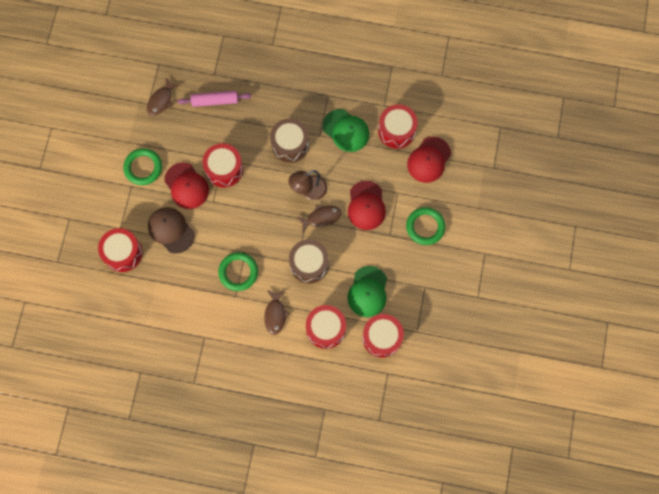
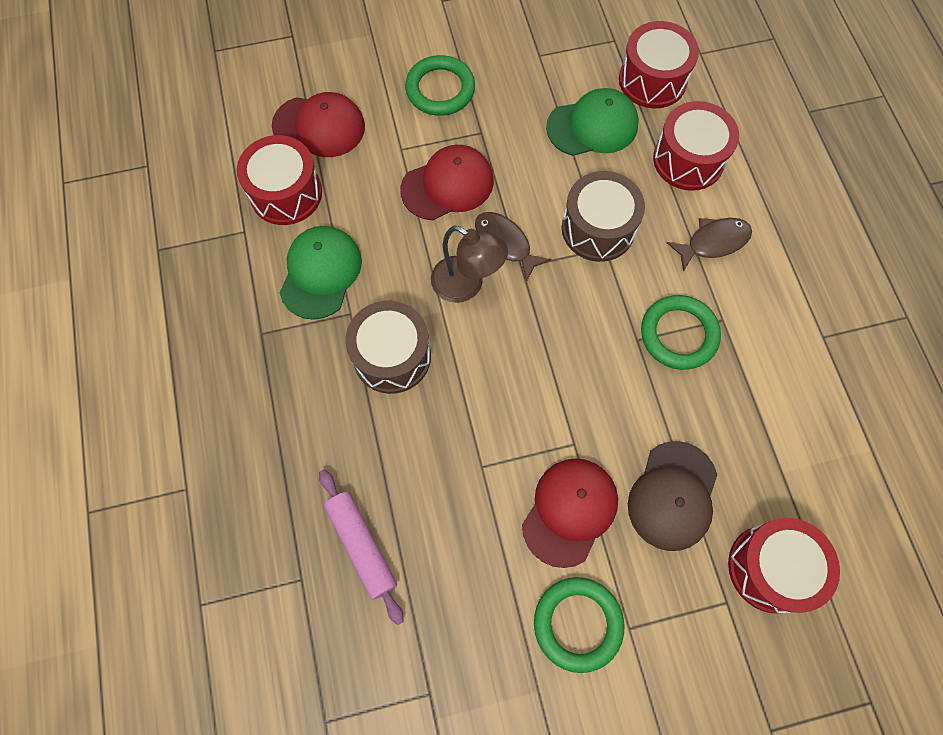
camera: 115 degrees left, 5 degrees down
brown fish [147,78,180,116] -> none
red drum [202,143,243,188] -> none

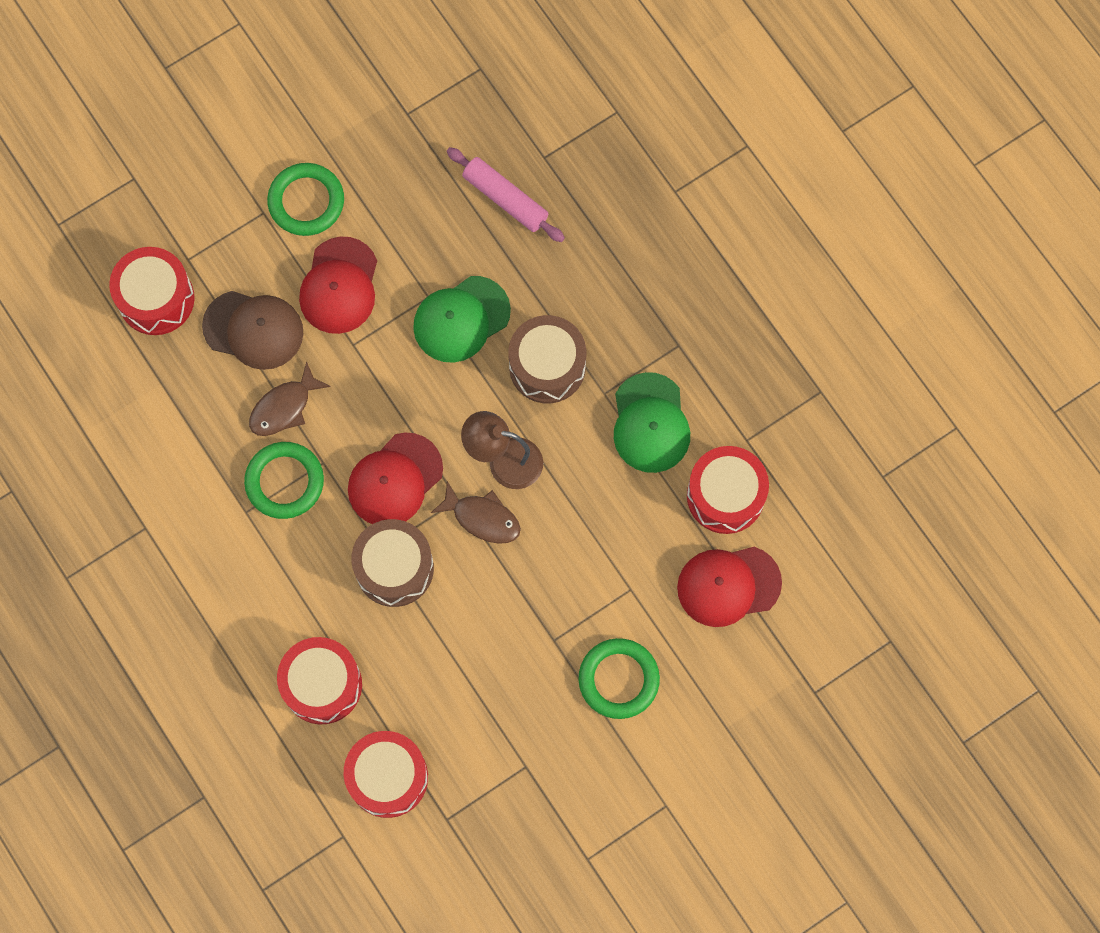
camera: 160 degrees right, 5 degrees up
red cap [400,145,494,220] -> red cap moved to [348,433,443,524]
green cap [546,88,639,156] -> green cap moved to [413,276,511,363]
brown cap [628,441,717,551] -> brown cap turned 105 degrees clockwise [202,291,303,370]
brown fish [667,218,752,272] -> brown fish moved to [249,361,331,436]

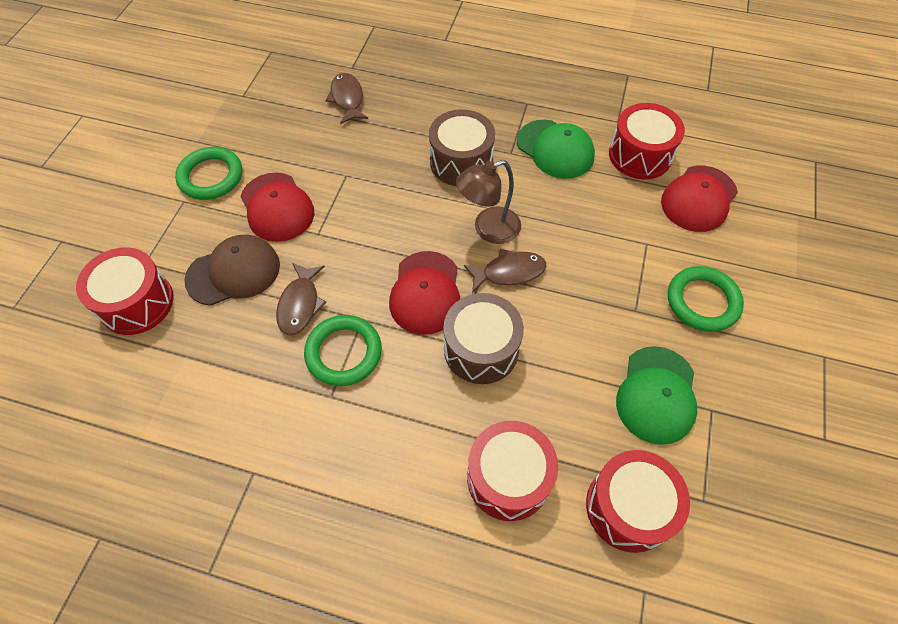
camera: 40 degrees left, 15 degrees down
green cap [413,276,511,363] -> green cap moved to [616,346,697,445]
pink rolling pin [447,147,565,242] -> brown fish [325,73,368,124]

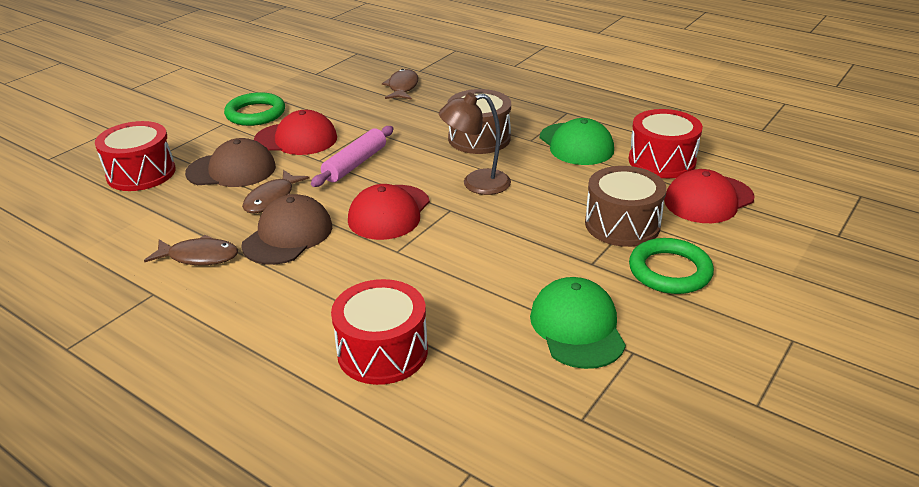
camera: 20 degrees right, 25 degrees down
red cap [240,173,314,242] -> red cap turned 75 degrees counterclockwise [254,110,337,155]
green ring [304,315,382,386] -> brown cap [241,194,332,265]
brown drum [443,293,524,384] -> brown drum moved to [585,166,667,247]
brown fish [464,249,547,293] -> brown fish moved to [144,235,238,265]
red drum [586,450,690,553] -> none
green cap [616,346,697,445] -> green cap turned 135 degrees clockwise [530,277,626,369]
none -> pink rolling pin [311,126,394,187]

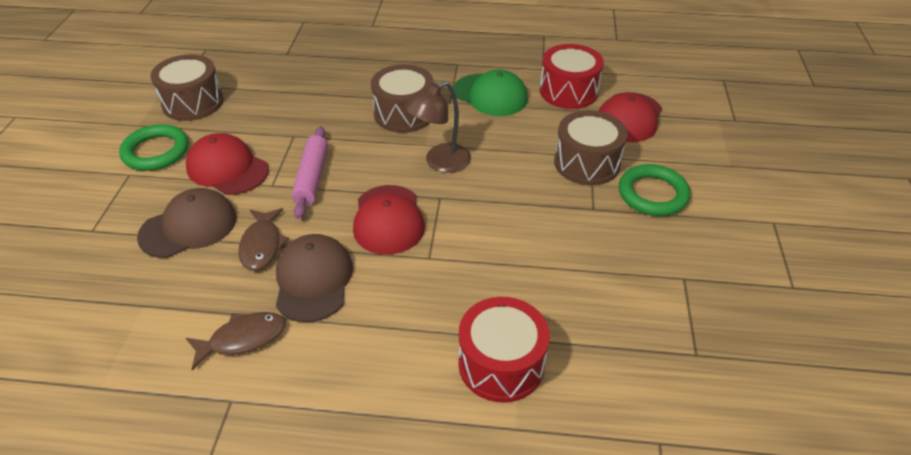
camera: 30 degrees left, 10 degrees up
red drum [95,121,176,191] -> none
red cap [254,110,337,155] -> red cap turned 120 degrees counterclockwise [186,133,269,195]
brown fish [382,69,418,100] -> none
green cap [530,277,626,369] -> none
none -> brown drum [150,54,224,121]

